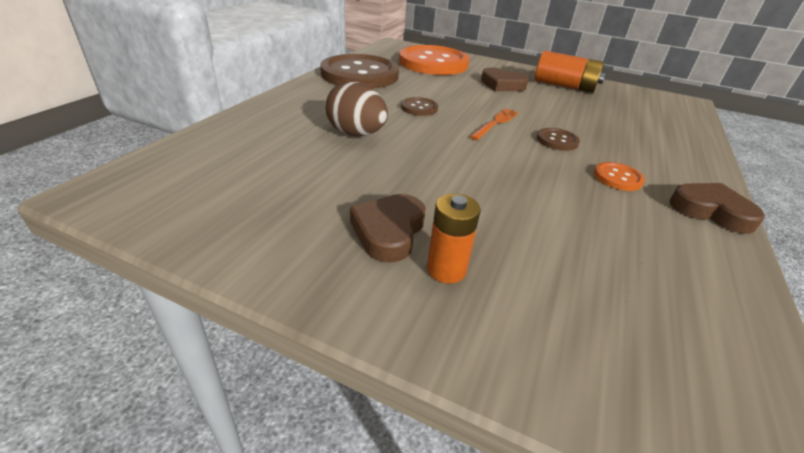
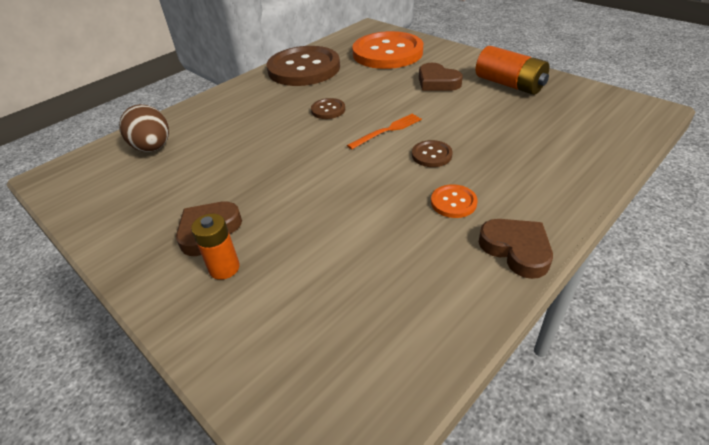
camera: 25 degrees right, 5 degrees up
brown egg [325,81,388,136] -> brown egg moved to [119,104,169,152]

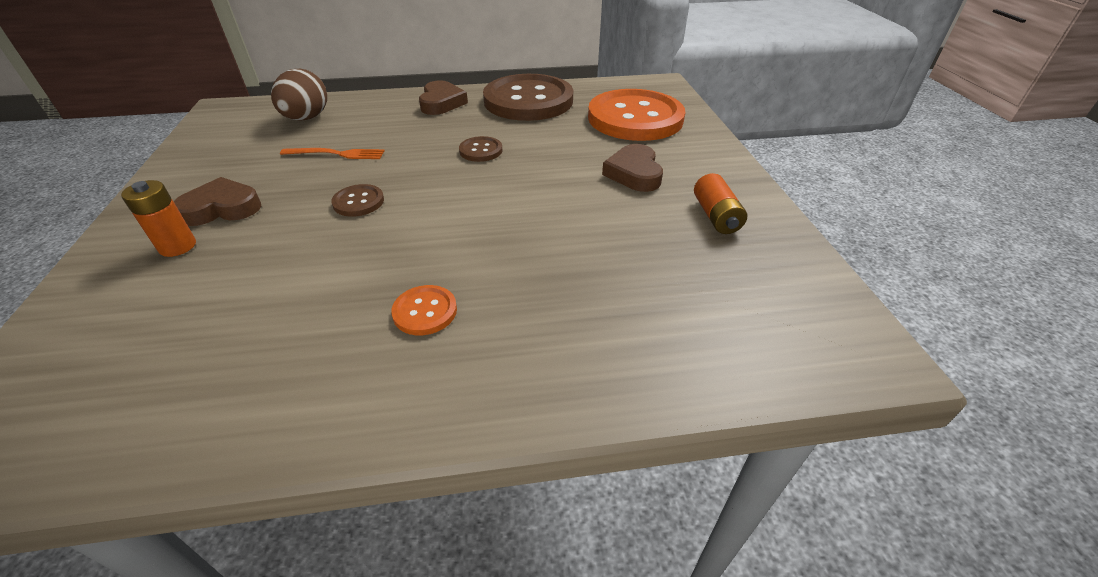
camera: 35 degrees right, 0 degrees up
orange fork [347,113,422,149] -> orange fork moved to [280,148,385,159]
brown button [412,140,453,167] -> brown button moved to [331,184,384,217]
orange battery [476,46,550,95] -> orange battery [694,173,747,234], size x0.64
brown heart [479,219,553,279] -> brown heart moved to [419,80,468,115]

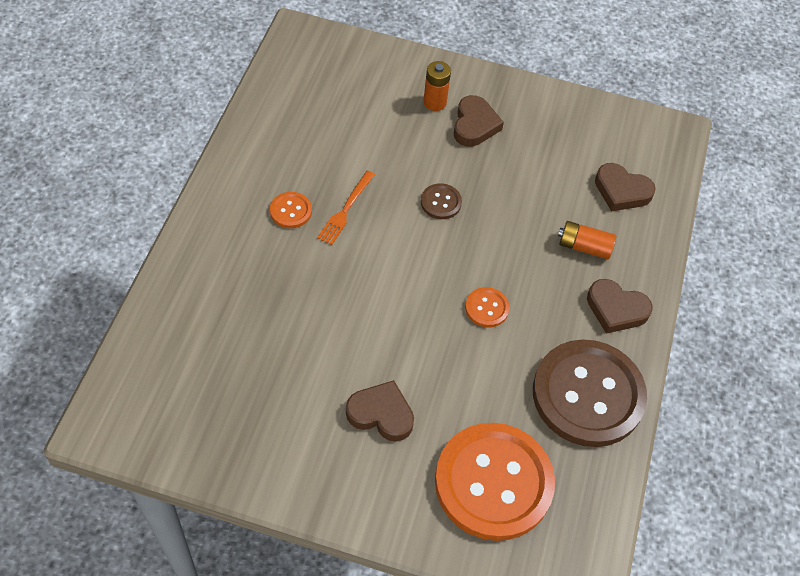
camera: 110 degrees right, 15 degrees up
brown egg [271,69,327,121] -> brown heart [595,163,656,211]
orange fork [280,148,385,159] -> orange fork moved to [317,170,375,245]
brown button [459,136,502,162] -> orange button [465,287,510,328]
orange battery [694,173,747,234] -> orange battery moved to [558,221,616,259]

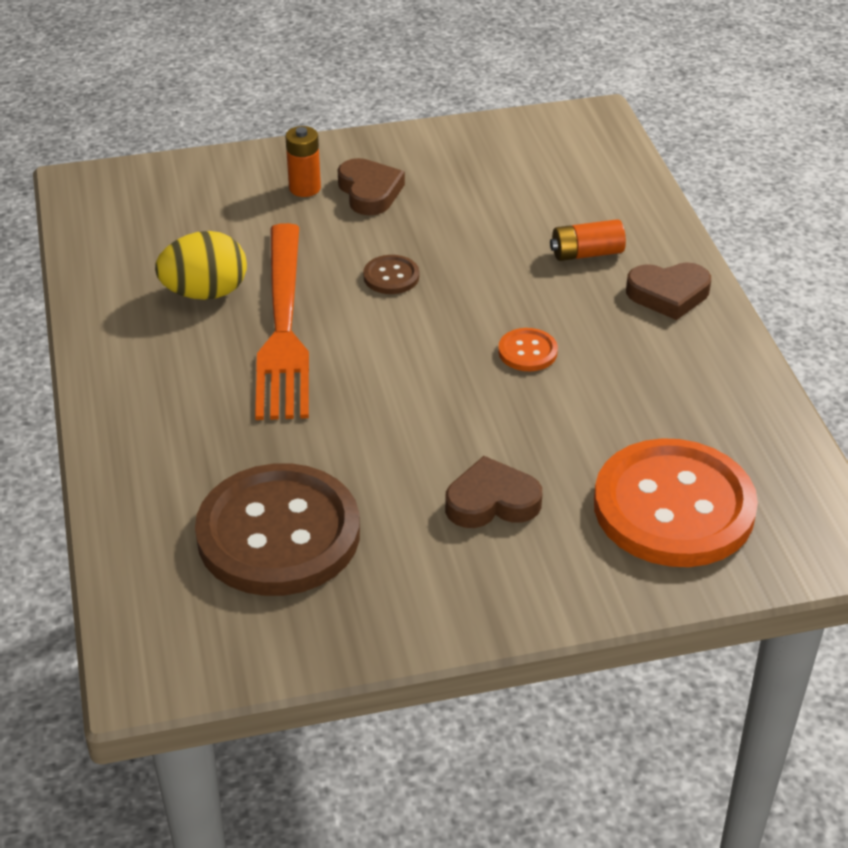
camera: 25 degrees left, 15 degrees down
orange button [270,192,312,228] -> none
orange fork [317,170,375,245] -> orange fork [255,223,309,420], size x2.20
brown button [533,339,647,447] -> brown button moved to [195,463,360,596]
brown heart [595,163,656,211] -> none
none -> yellow egg [155,231,247,300]

